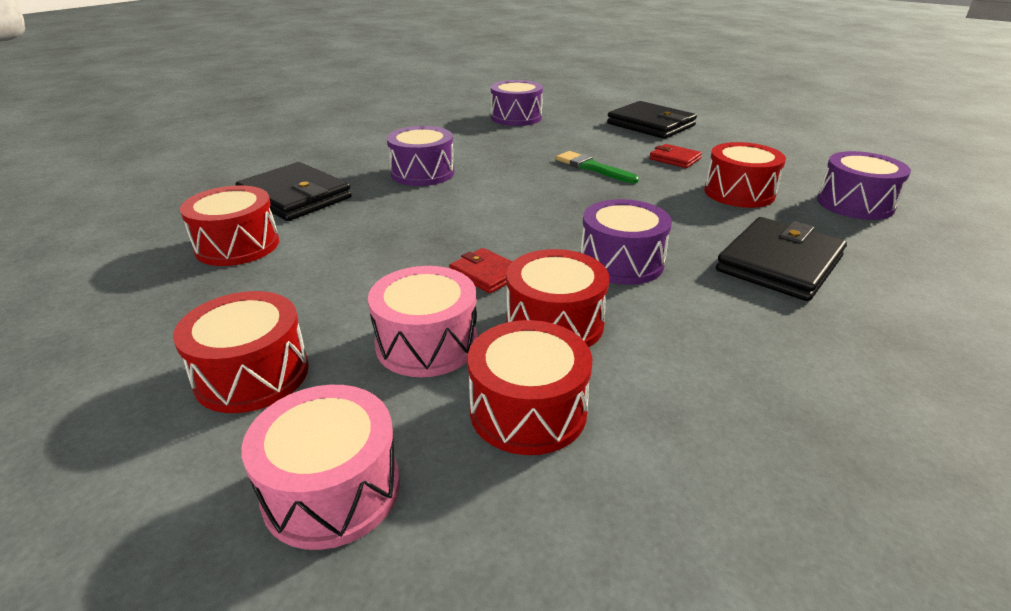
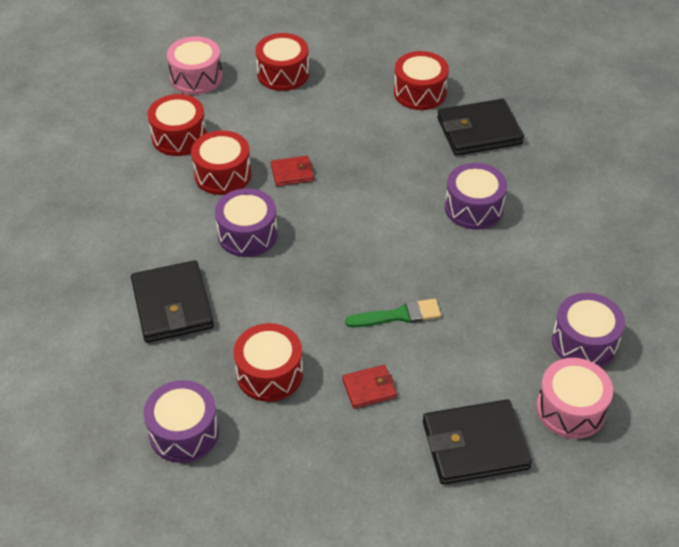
camera: 125 degrees right, 15 degrees up
pink drum [368,266,478,377] -> pink drum moved to [537,358,613,439]

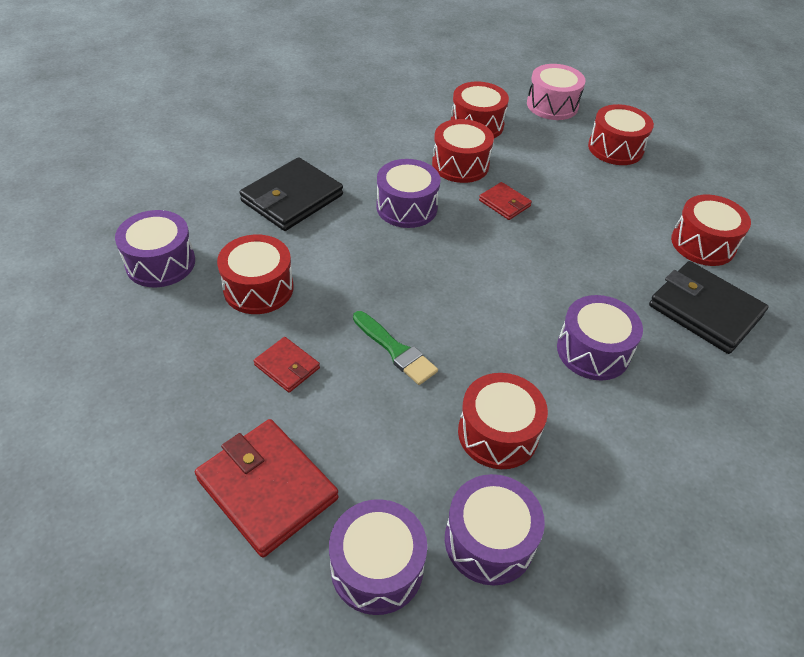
camera: 55 degrees right, 0 degrees up
black wallet [423,399,532,485] -> red wallet [195,419,339,558]
pink drum [537,358,613,439] -> purple drum [329,499,427,615]
none -> red drum [458,373,548,469]

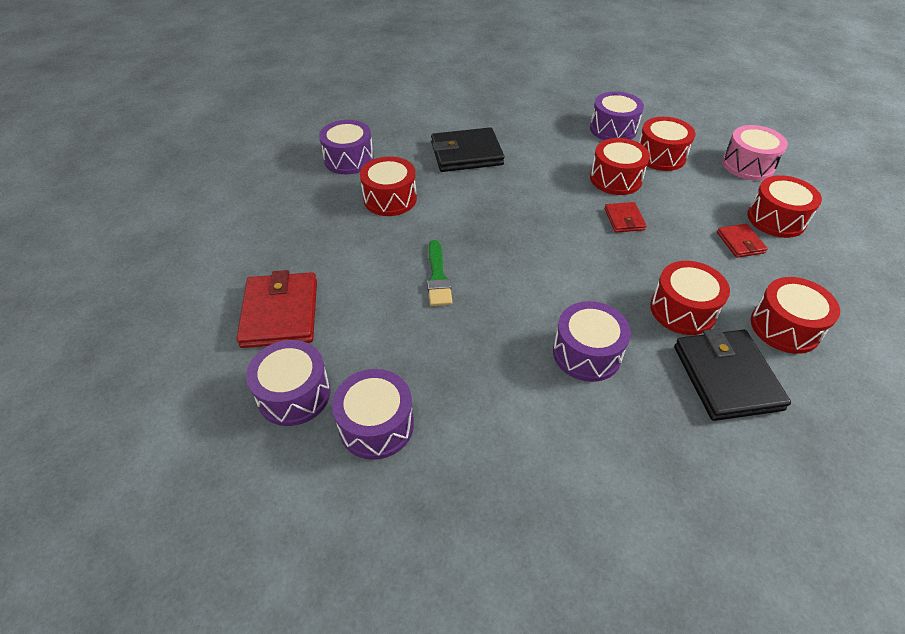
camera: 40 degrees right, 0 degrees up
red wallet [254,337,320,393] -> red wallet moved to [717,224,768,258]
purple drum [376,159,440,228] -> purple drum moved to [590,91,644,140]
red drum [458,373,548,469] -> red drum moved to [650,261,730,335]

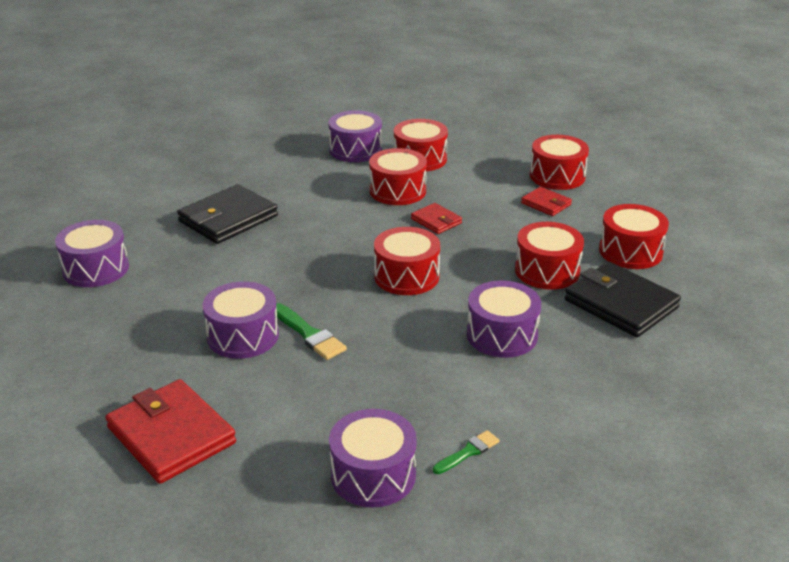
camera: 35 degrees left, 15 degrees down
purple drum [246,340,331,426] -> purple drum moved to [202,281,279,359]
red drum [360,156,417,216] -> red drum moved to [374,227,440,295]
pink drum [722,125,788,181] -> none
none -> green brush [433,430,500,474]

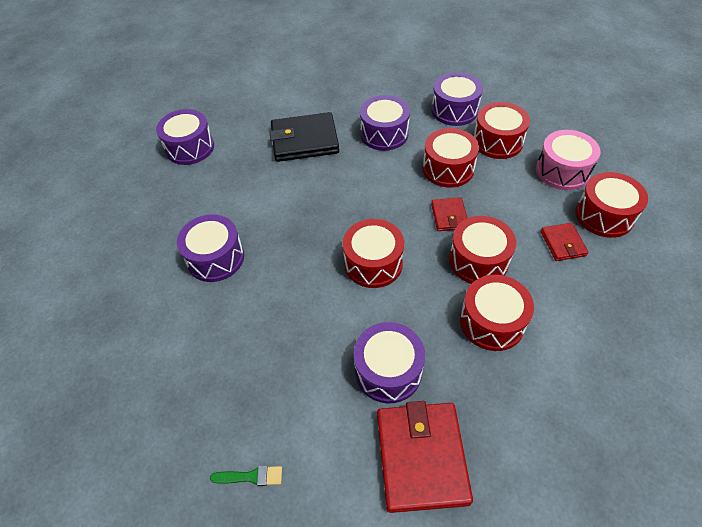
camera: 40 degrees right, 20 degrees up
red wallet [105,379,236,484] -> red wallet moved to [377,401,473,513]
green brush [274,303,347,360] -> none
purple drum [329,409,417,507] -> purple drum moved to [360,95,410,151]
black wallet [565,262,681,337] -> none
red drum [599,204,669,269] -> red drum moved to [449,216,516,284]
none -> pink drum [536,130,601,190]

